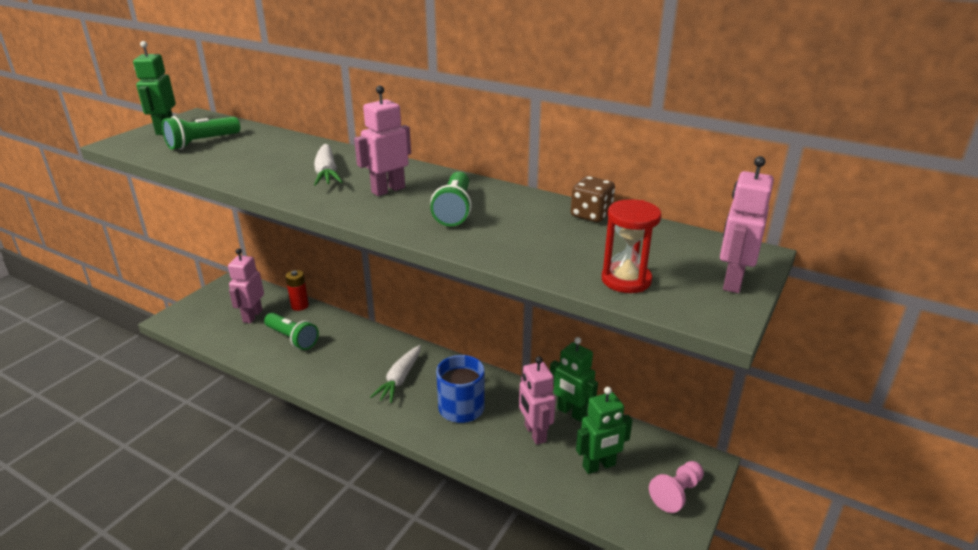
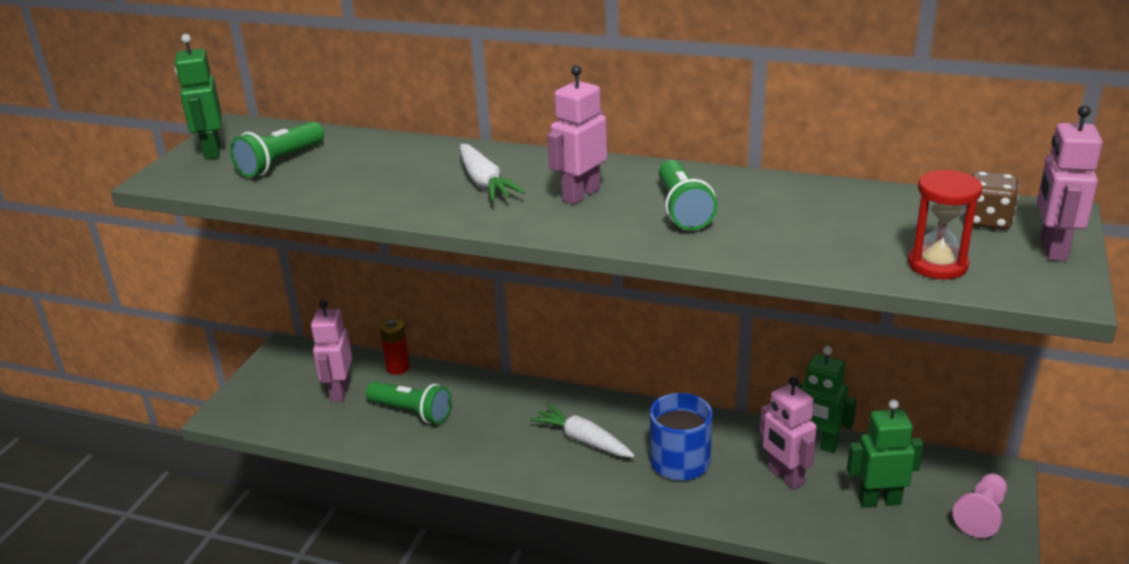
camera: 10 degrees left, 0 degrees up
white carrot [370,345,421,403] -> white carrot turned 120 degrees clockwise [530,404,635,457]
brown dice [571,176,615,222] -> brown dice moved to [965,171,1019,230]
green robot [576,387,633,474] -> green robot turned 150 degrees counterclockwise [847,399,924,508]

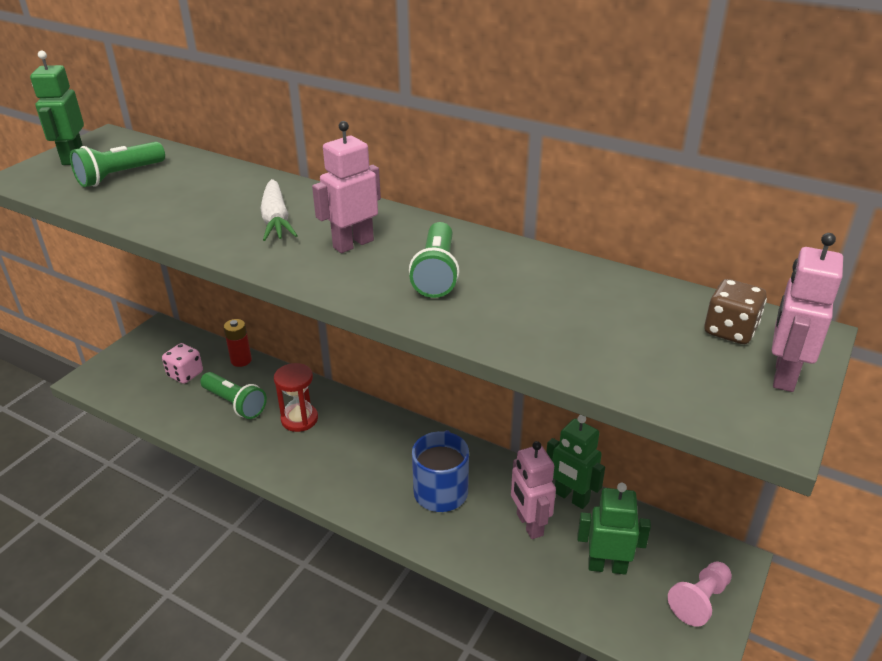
camera: 10 degrees right, 5 degrees up
pink robot [311,300,352,402] -> pink dice [162,343,203,384]
white carrot [530,404,635,457] -> none
red hourglass [908,170,983,279] -> red hourglass moved to [274,363,318,432]

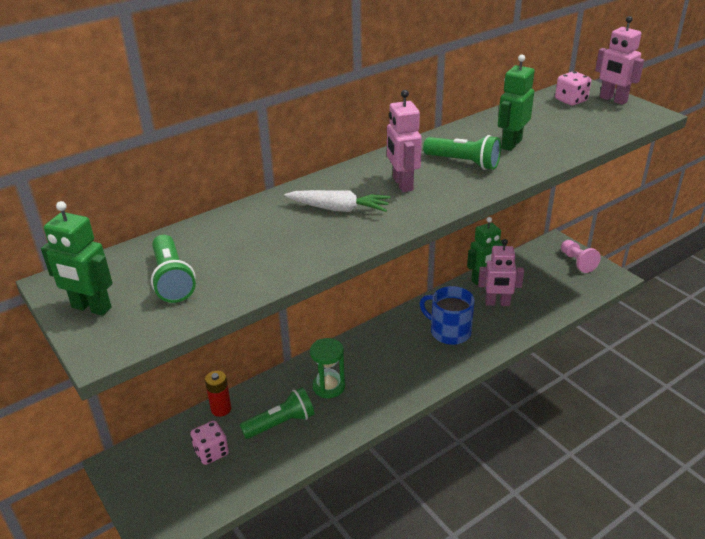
camera: 65 degrees left, 0 degrees up
red hourglass [274,363,318,432] -> green hourglass [310,338,345,398]
green robot [578,483,651,575] -> green robot moved to [498,54,534,151]
brown dice [704,279,767,344] -> pink dice [555,71,591,106]

